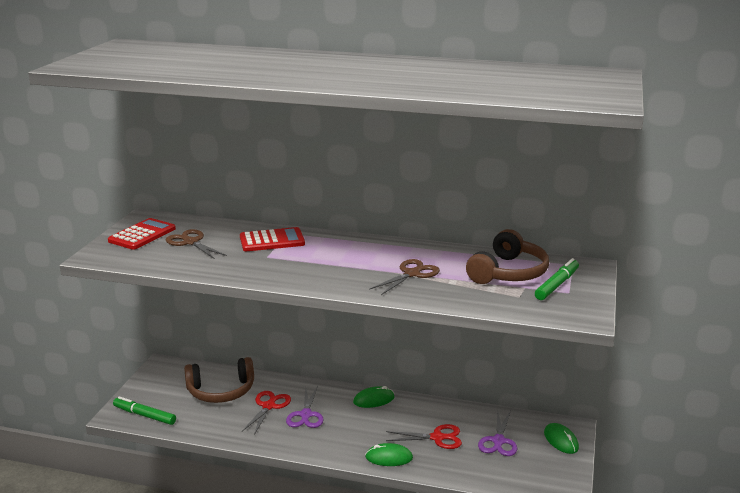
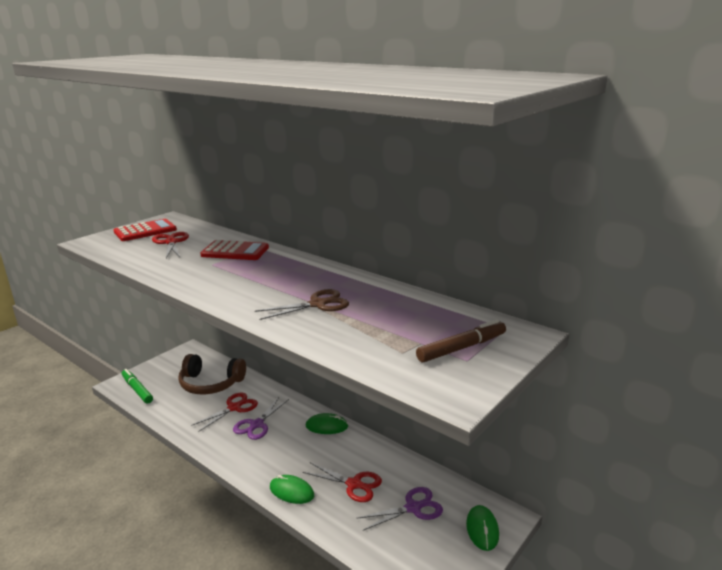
camera: 25 degrees right, 0 degrees up
brown scissors [166,229,227,259] -> red scissors [152,232,189,258]
brown headphones [466,229,549,284] -> none
purple scissors [478,411,517,456] -> purple scissors turned 150 degrees counterclockwise [357,487,443,531]
green marker [535,258,579,300] -> brown marker [416,319,506,362]

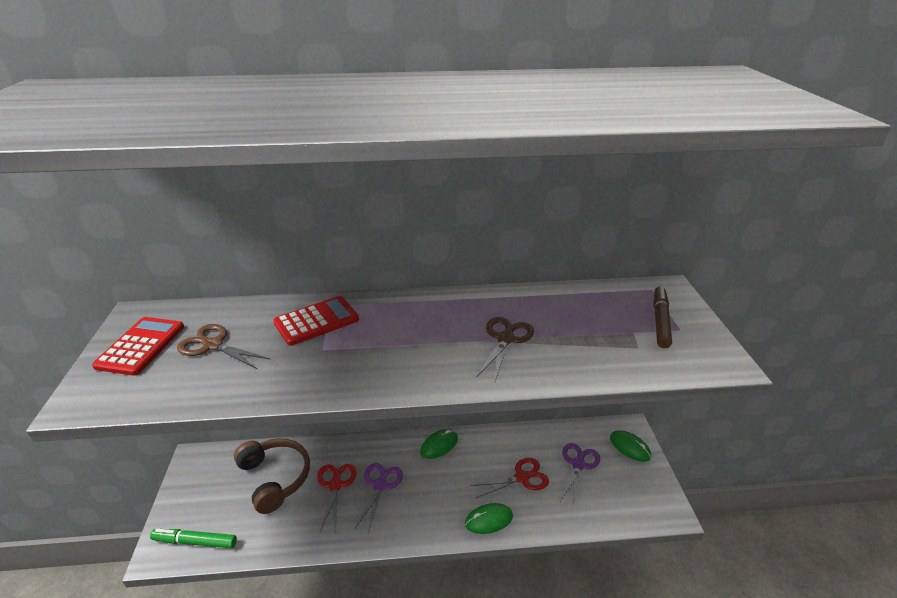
camera: 45 degrees left, 10 degrees up
red scissors [152,232,189,258] -> brown scissors [177,324,270,369]
brown headphones [178,354,246,394] -> brown headphones turned 90 degrees counterclockwise [234,438,310,514]
purple scissors [233,397,289,440] -> purple scissors turned 150 degrees counterclockwise [354,463,403,534]

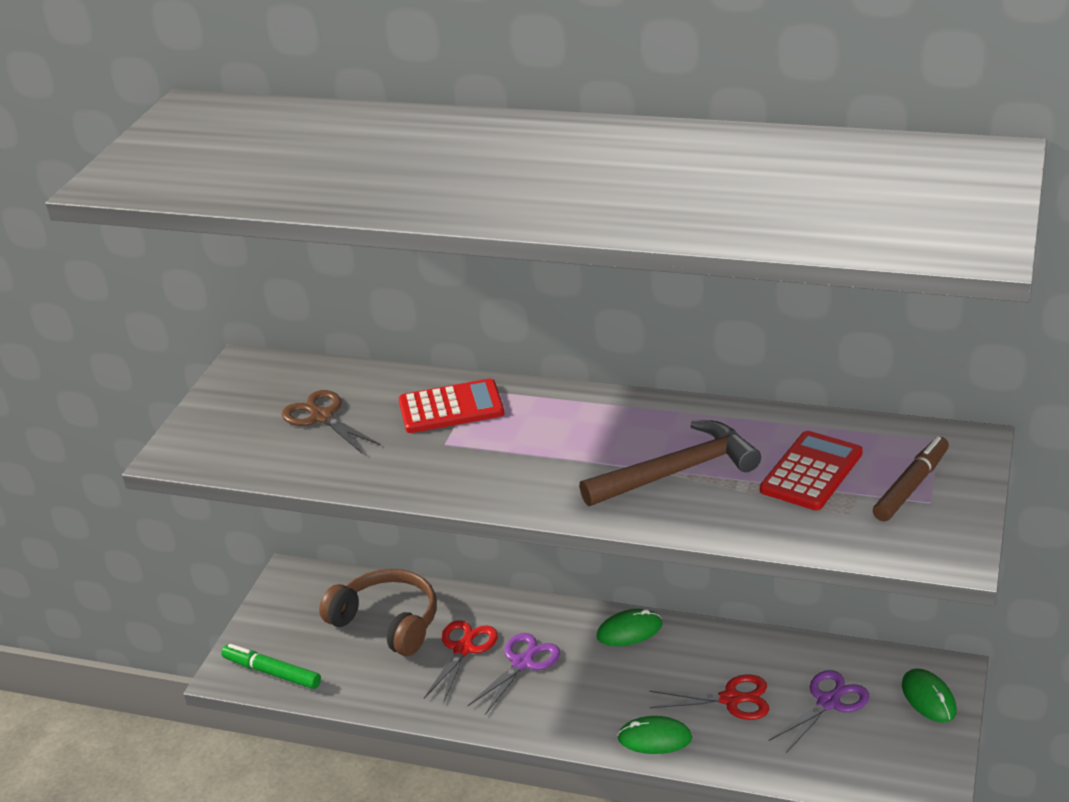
camera: 25 degrees right, 0 degrees up
red calculator [92,317,184,376] -> red calculator moved to [760,431,863,510]
brown headphones [234,438,310,514] -> brown headphones turned 45 degrees counterclockwise [319,569,437,656]
brown scissors [477,317,534,381] -> brown hammer [579,420,761,506]

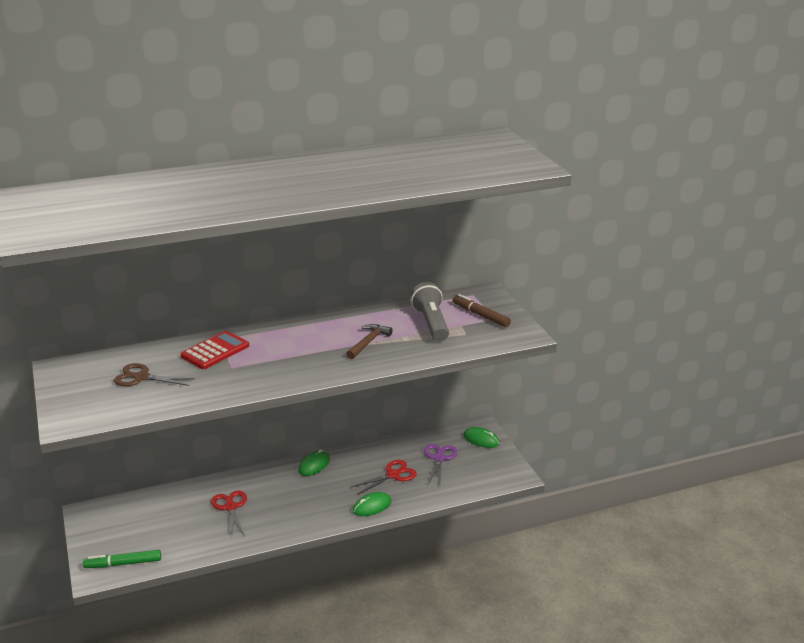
camera: 40 degrees left, 5 degrees down
brown headphones [319,569,437,656] -> none
purple scissors [468,633,560,715] -> none
brown hammer [579,420,761,506] -> brown hammer [346,324,393,359], size x0.62
red calculator [760,431,863,510] -> grey flashlight [411,282,449,342]
brown marker [873,436,949,521] -> brown marker turned 45 degrees counterclockwise [453,294,511,327]

